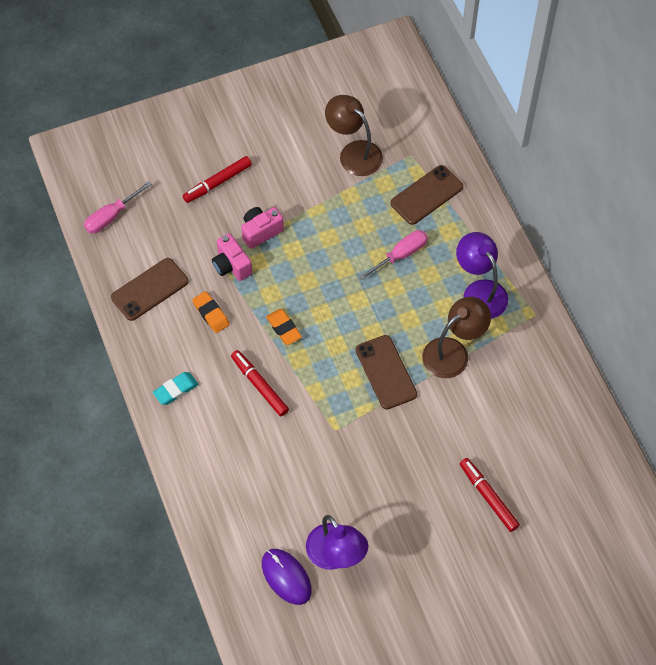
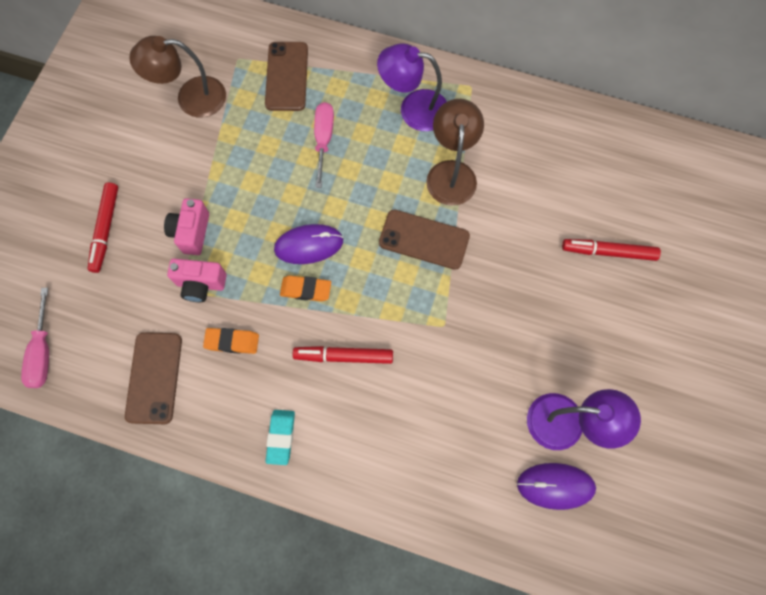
camera: 50 degrees left, 10 degrees up
none -> purple mouse [274,224,344,264]

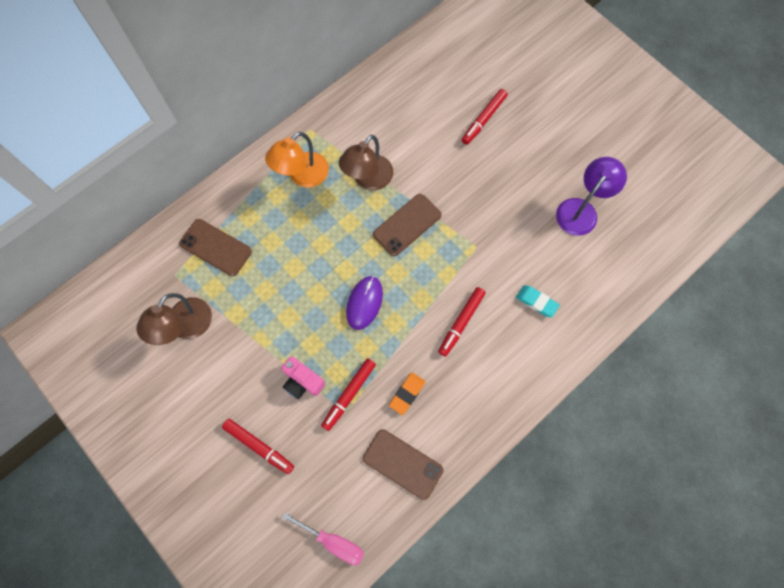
camera: 60 degrees left, 0 degrees up
pink camera [167,258,227,302] -> red marker [321,358,376,431]
turquoise eraser [266,410,295,465] -> turquoise eraser moved to [516,285,560,317]
orange eraser [280,275,331,302] -> none
pink screwdriver [314,102,334,188] -> none
purple lamp [377,43,447,131] -> orange lamp [265,132,329,188]
brown lamp [426,99,484,206] -> brown lamp turned 90 degrees counterclockwise [339,135,393,190]
purple mouse [517,463,596,510] -> none

